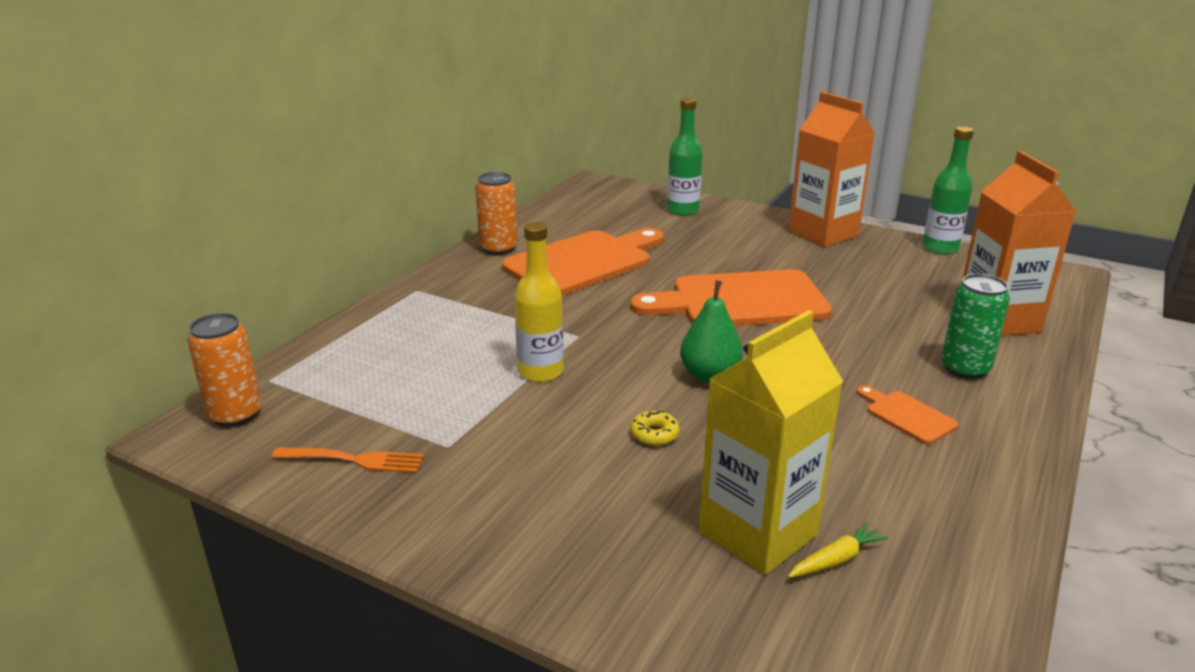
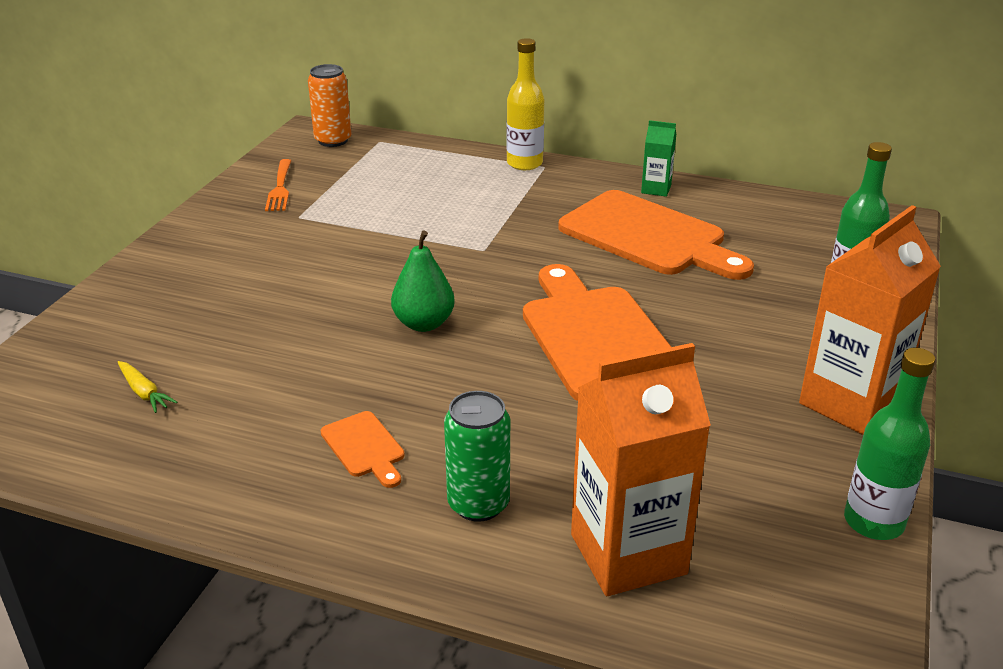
camera: 80 degrees right, 5 degrees up
orange can [475,172,517,255] -> green carton [641,120,676,197]
yellow bottle [514,222,564,382] -> yellow bottle moved to [507,38,544,170]
yellow donut [630,411,679,446] -> none
yellow carton [699,310,843,575] -> none
orange cutting board [857,385,958,444] -> orange cutting board turned 105 degrees clockwise [321,411,405,488]

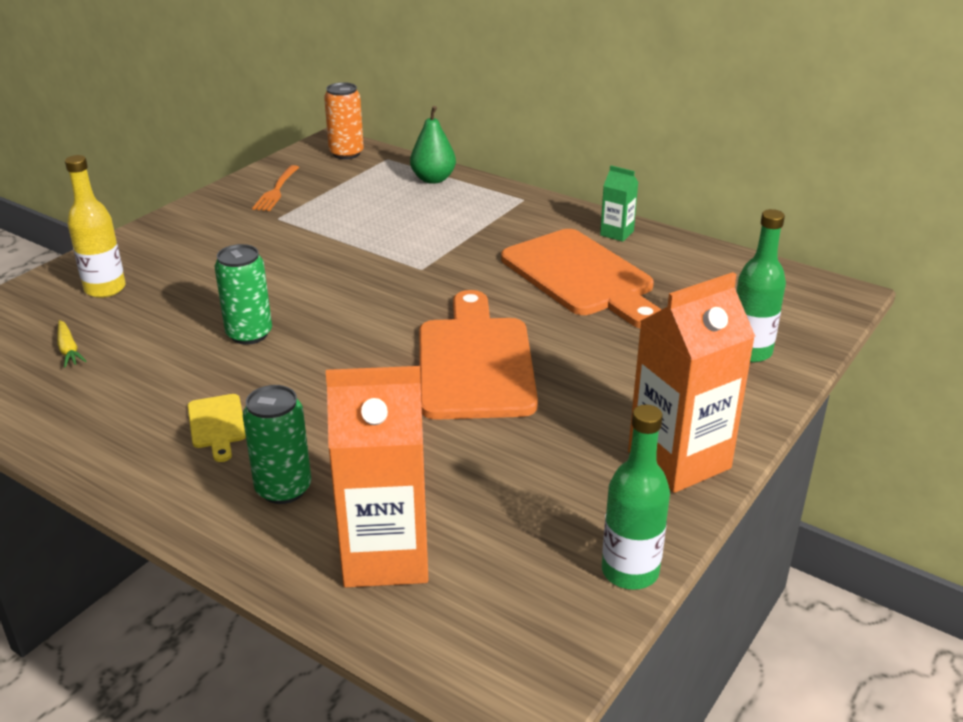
camera: 15 degrees right, 0 degrees up
orange cutting board [321,411,405,488] -> yellow cutting board [188,394,246,462]
green pear [391,231,455,332] -> green pear moved to [410,106,456,184]
yellow bottle [507,38,544,170] -> yellow bottle moved to [65,155,126,298]
none -> green can [214,244,272,345]

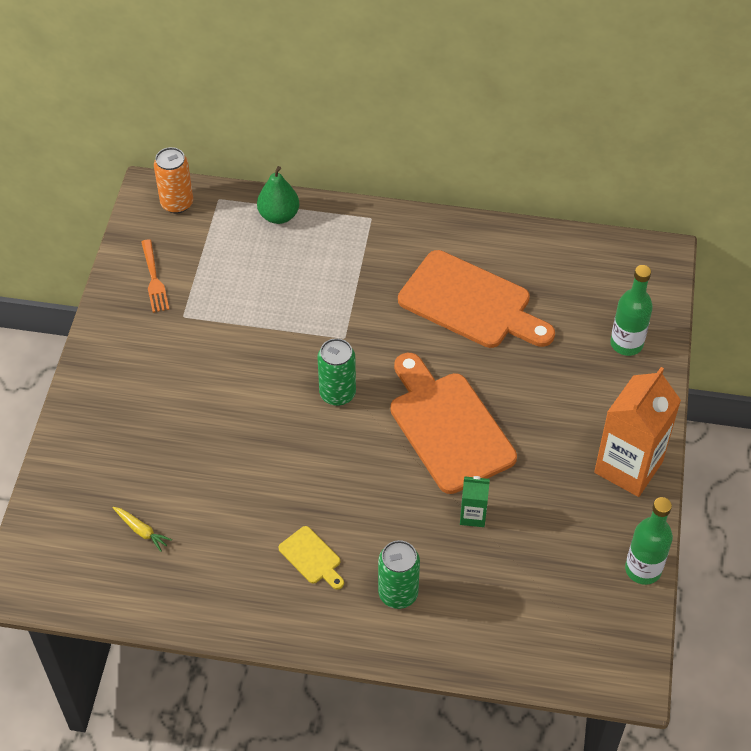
camera: 25 degrees left, 20 degrees up
yellow bottle [65,155,126,298] -> none
green can [214,244,272,345] -> green can moved to [318,338,356,406]
orange carton [326,366,429,587] -> none
green carton [600,165,638,242] -> green carton moved to [460,476,490,527]

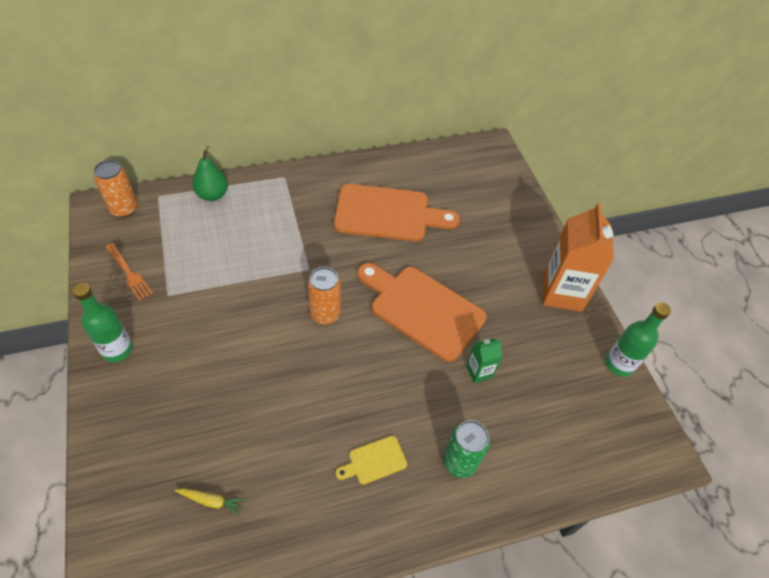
camera: 30 degrees left, 0 degrees up
yellow cutting board [278,526,344,589] -> yellow cutting board turned 135 degrees clockwise [336,436,407,484]
green can [318,338,356,406] -> orange can [308,267,341,324]
green bottle [610,265,653,356] -> green bottle moved to [72,283,133,362]

